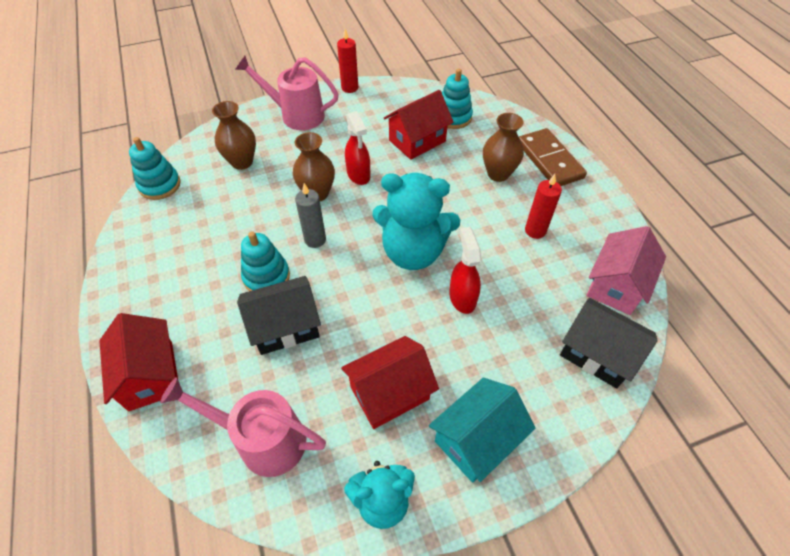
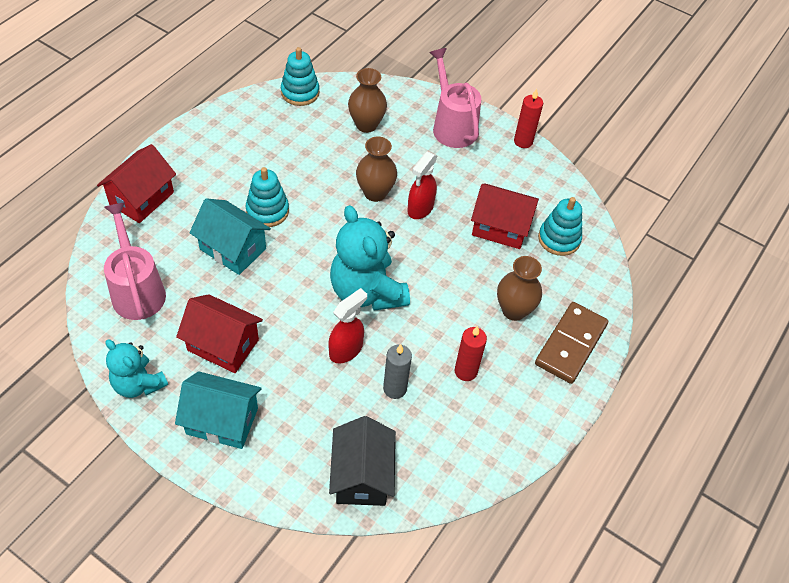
camera: 50 degrees right, 0 degrees up
black house [237,276,321,355] -> turquoise house [190,198,271,275]
grey candle [295,183,326,248] -> grey candle moved to [383,344,412,399]
pink house [586,226,666,315] -> none

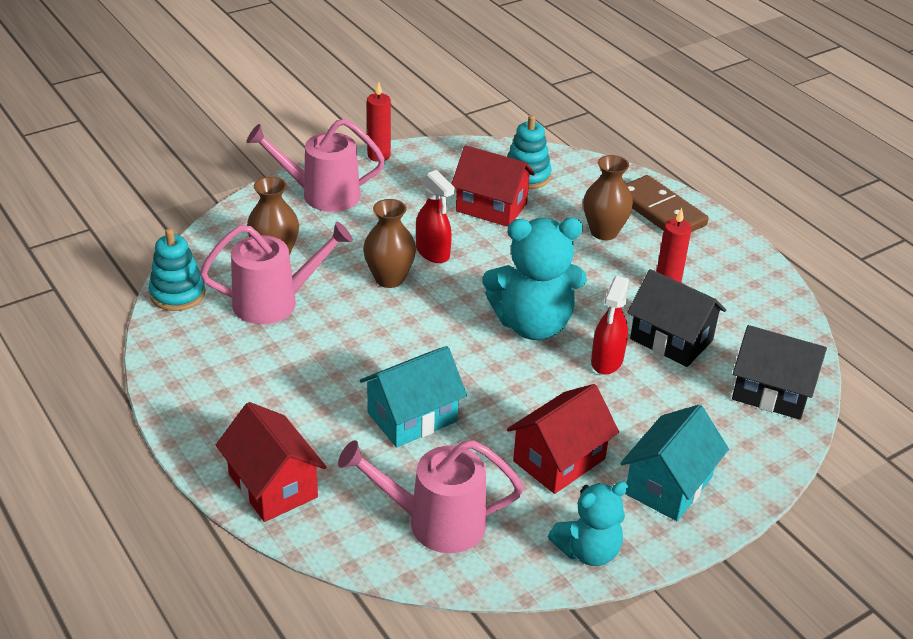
camera: 65 degrees left, 15 degrees down
turquoise stacking toy [246,167,289,227] -> none
red spray bottle [329,288,367,363] -> red spray bottle turned 135 degrees counterclockwise [591,276,629,375]
grey candle [383,344,412,399] -> black house [627,269,726,367]
red house [471,183,539,249] -> red house turned 75 degrees clockwise [451,145,535,227]
none -> pink watering can [200,222,353,324]

